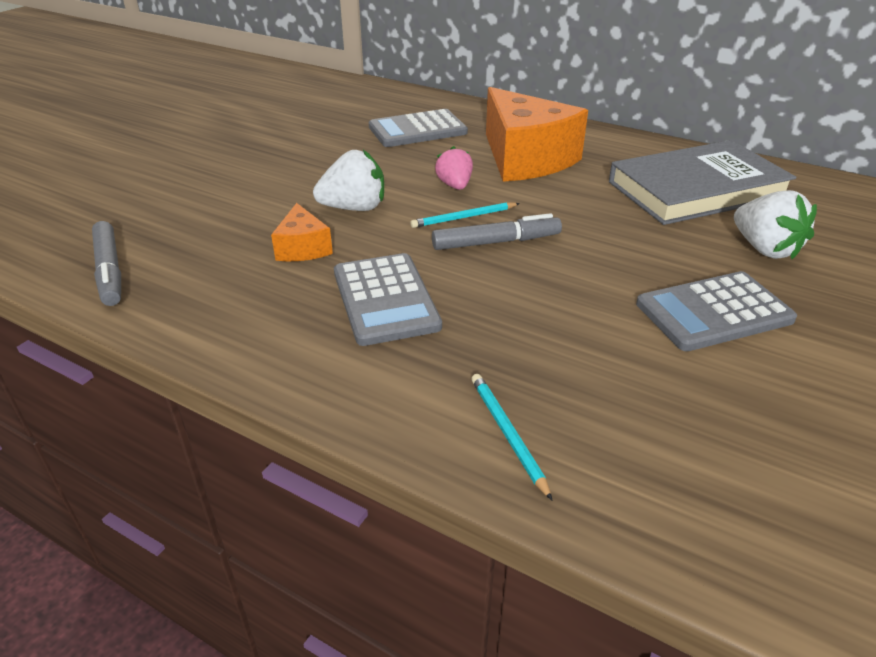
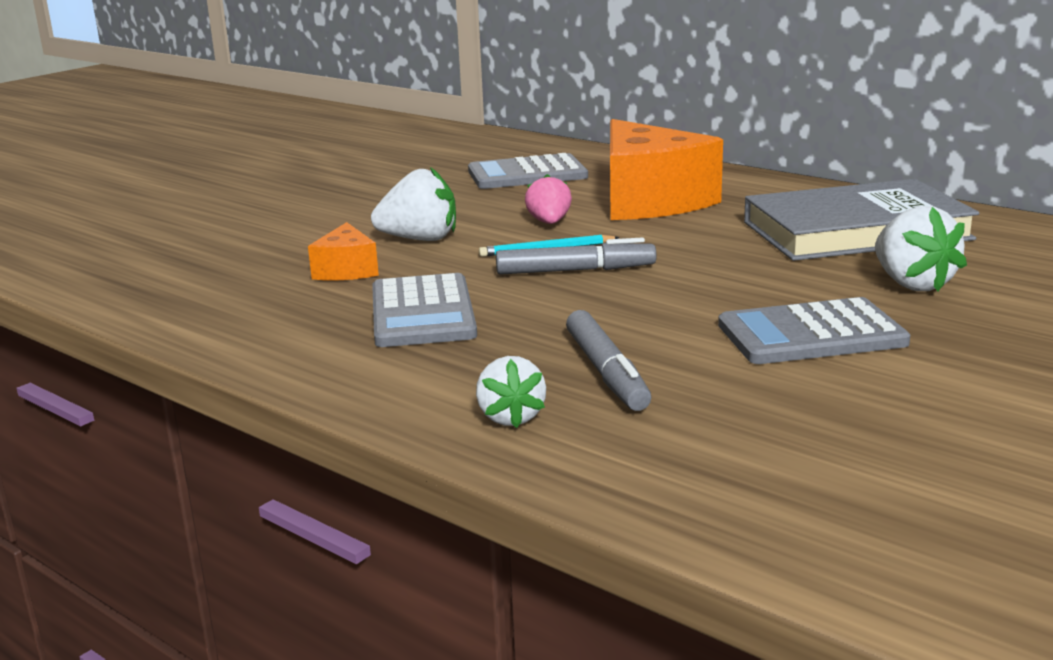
camera: 10 degrees right, 15 degrees down
grey marker [92,221,121,306] -> grey marker moved to [566,310,651,411]
turquoise pencil [471,374,553,501] -> white strawberry [476,356,546,428]

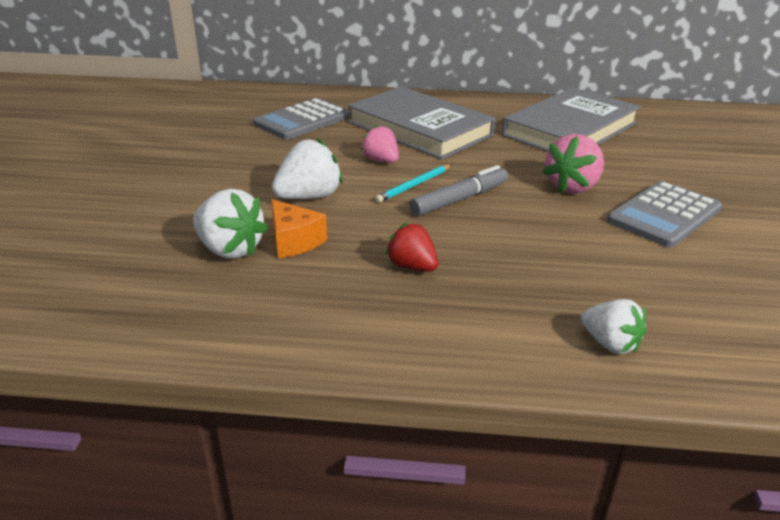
camera: 35 degrees left, 10 degrees up
grey calculator [372,273,477,347] -> red strawberry [385,222,438,272]
grey marker [566,310,651,411] -> none
orange cheese [610,119,723,220] -> grey book [348,86,496,160]
white strawberry [875,206,967,291] -> white strawberry moved to [193,189,268,259]
none -> pink strawberry [543,134,604,194]

